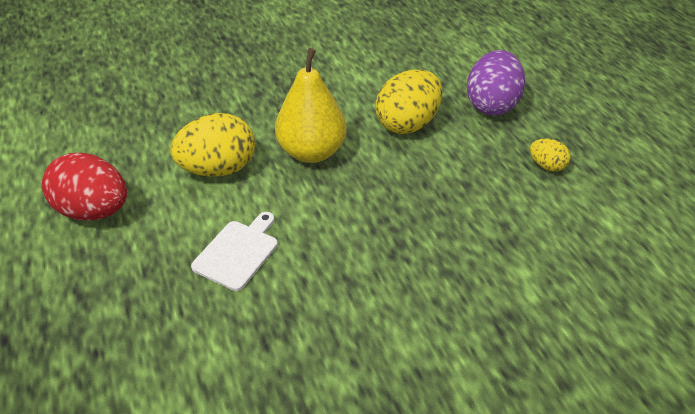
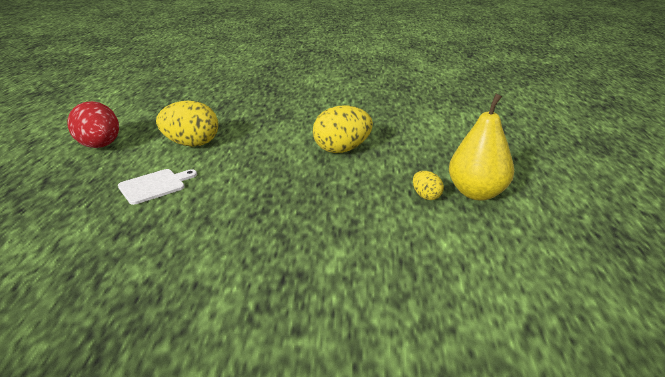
camera: 25 degrees right, 15 degrees down
yellow pear [275,48,346,163] -> yellow pear moved to [449,94,514,201]
purple egg [467,50,525,116] -> none

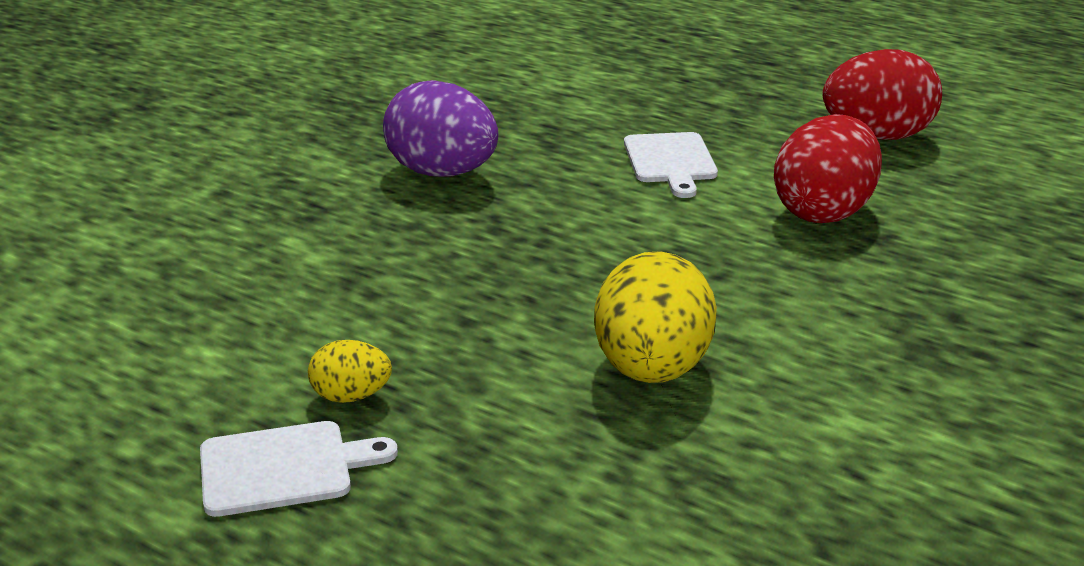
camera: 120 degrees right, 0 degrees up
yellow egg [156,101,218,146] -> red egg [774,114,882,223]
yellow pear [449,94,514,201] -> white cutting board [200,421,398,517]
none -> purple egg [383,80,499,177]

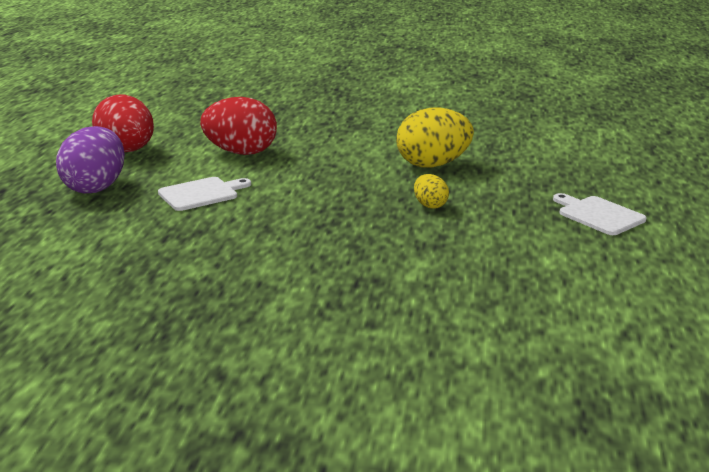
camera: 115 degrees left, 5 degrees down
yellow egg [308,340,392,403] -> yellow egg moved to [414,174,449,209]
purple egg [383,80,499,177] -> purple egg moved to [56,126,125,193]

